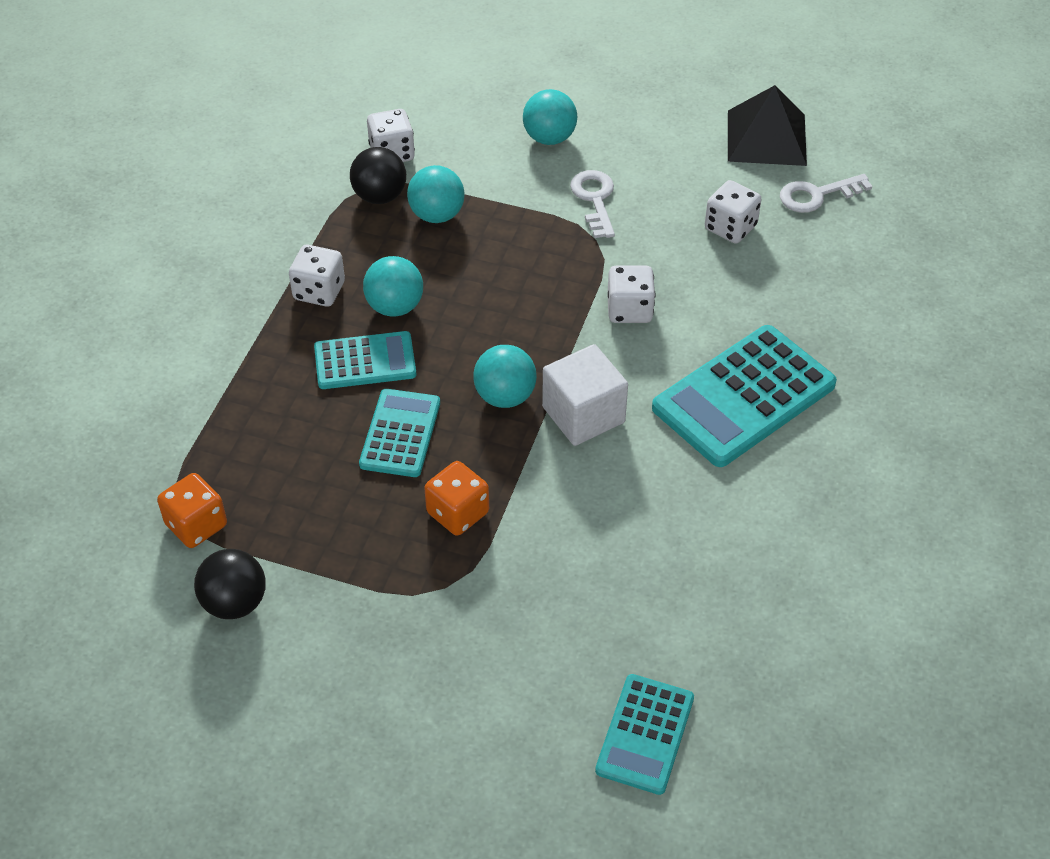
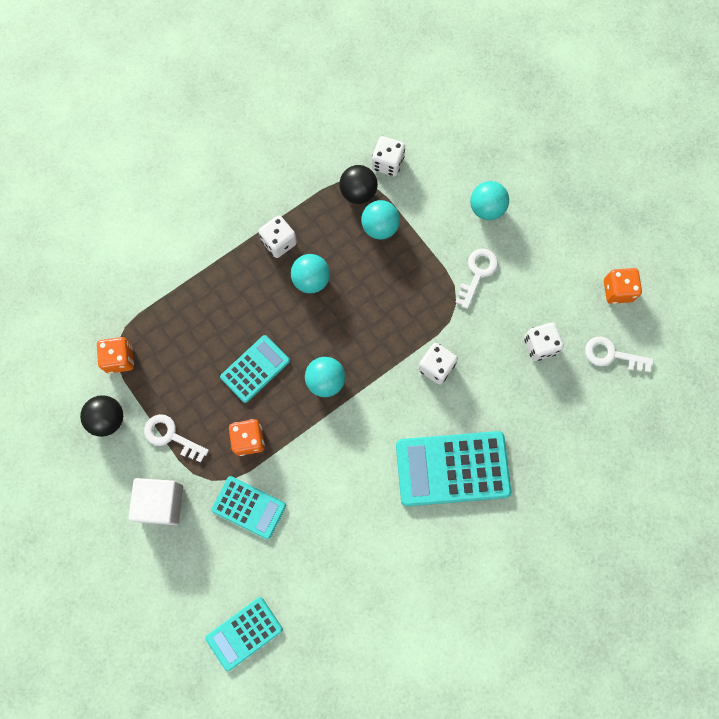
camera: 35 degrees right, 25 degrees up
turquoise calculator [314,331,416,389] -> turquoise calculator moved to [211,476,286,540]
white cube [542,344,628,446] -> white cube moved to [128,478,183,525]
black pyramid [728,85,807,166] -> orange dice [604,268,642,304]
none -> white key [144,414,209,462]

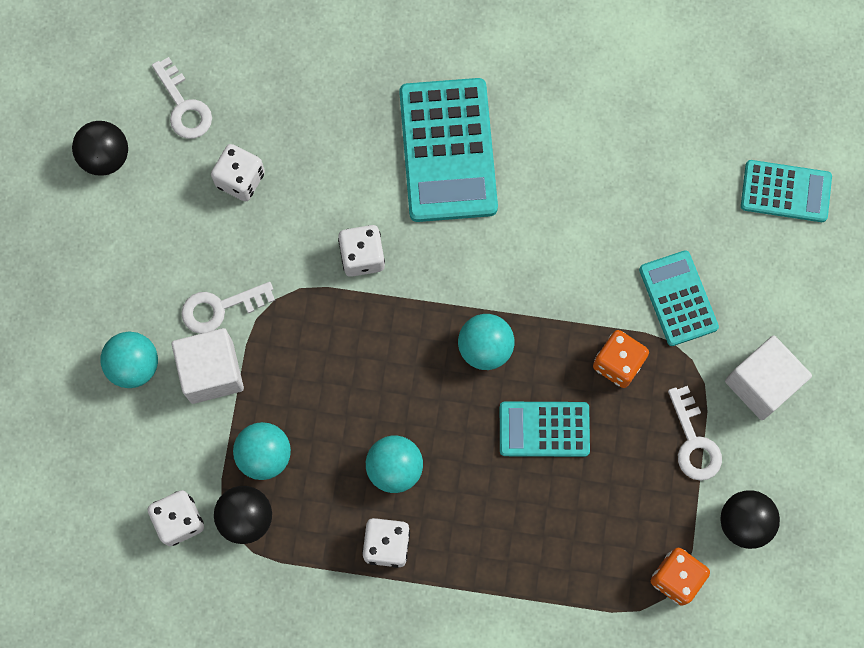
camera: 135 degrees left, 0 degrees up
turquoise calculator [396,431,511,506] -> turquoise calculator turned 45 degrees clockwise [399,78,498,222]
orange dice [604,268,642,304] -> black ball [72,121,128,176]
none -> white cube [172,328,244,404]

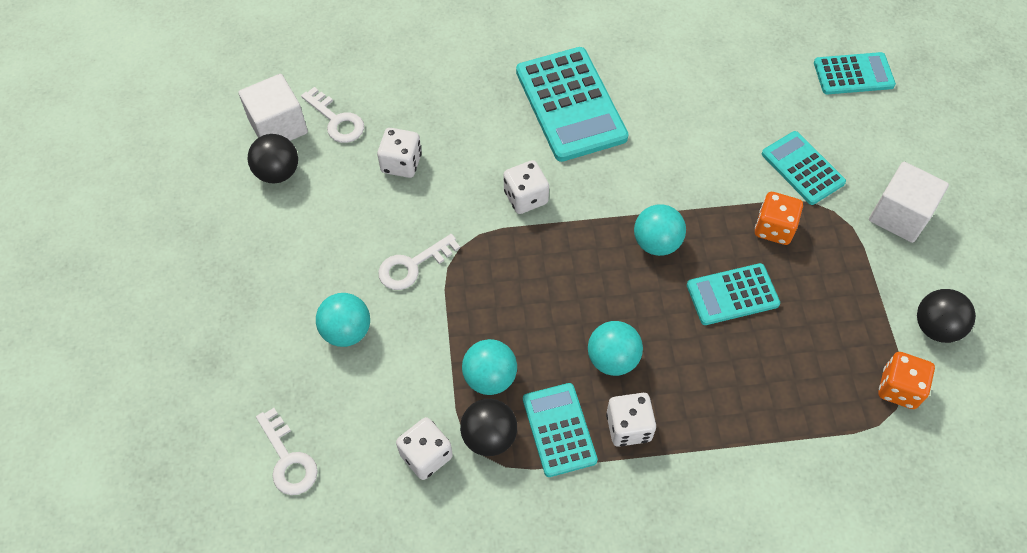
camera: 15 degrees left, 15 degrees down
white cube [172,328,244,404] -> white cube moved to [238,74,308,141]
white key [668,386,722,481] -> white key moved to [256,408,318,495]
none -> turquoise calculator [523,383,598,477]

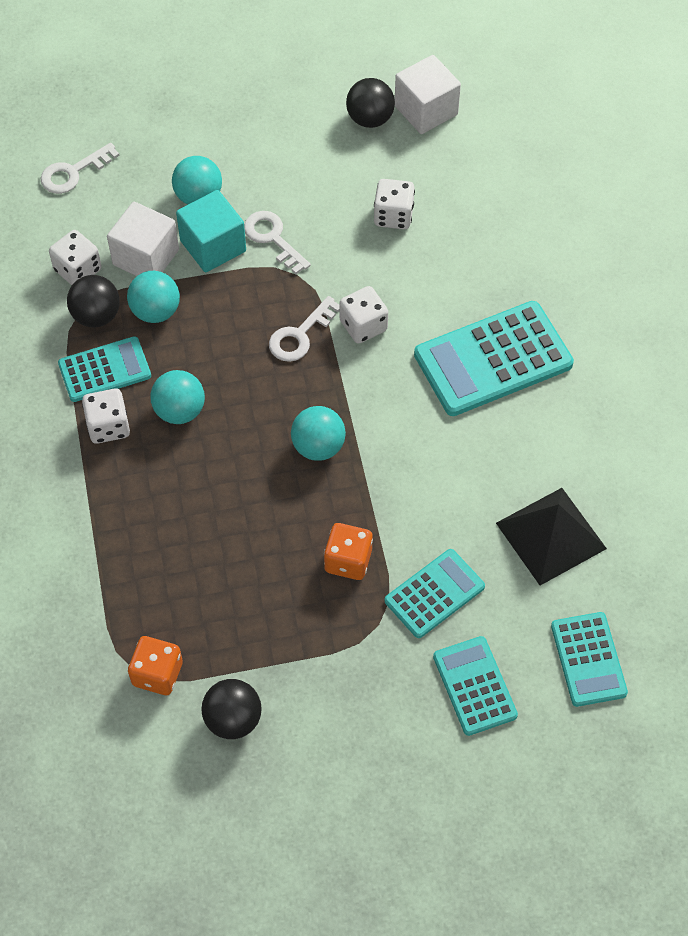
camera: 85 degrees right, 0 degrees up
white key [301,87,364,143] -> white key moved to [269,296,339,362]
turquoise calculator [687,263,780,325] -> turquoise calculator moved to [433,636,518,736]
white cube [869,162,949,243] -> white cube moved to [107,202,179,276]
none -> turquoise cube [176,190,246,272]
none -> black pyramid [496,488,607,585]

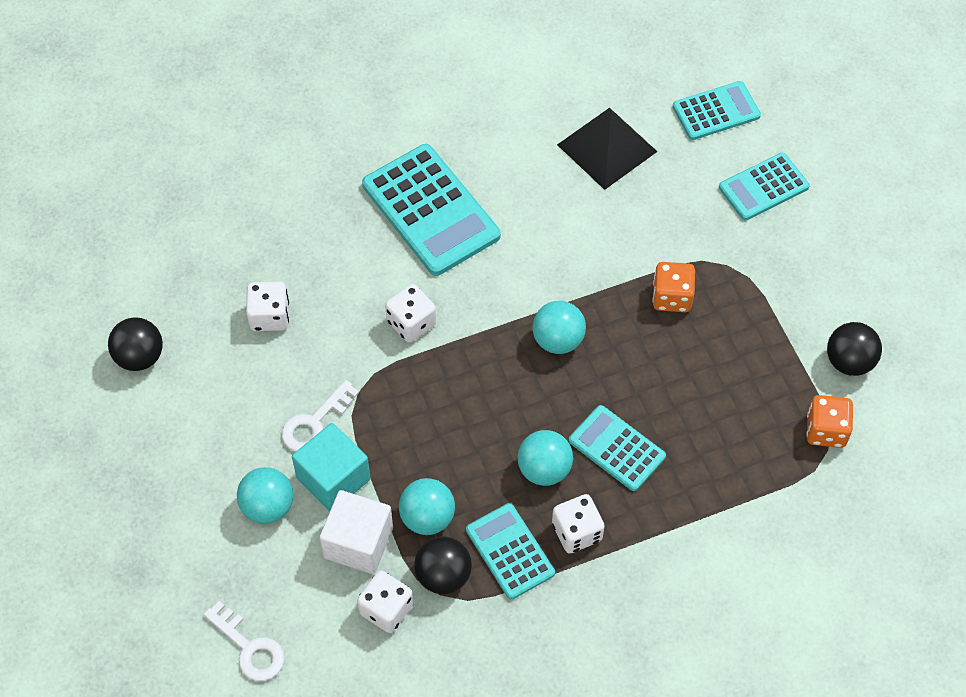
camera: 100 degrees left, 0 degrees up
white key [269,296,339,362] -> none
turquoise calculator [385,549,485,638] -> turquoise calculator moved to [569,405,666,491]
white cube [395,55,461,134] -> none

